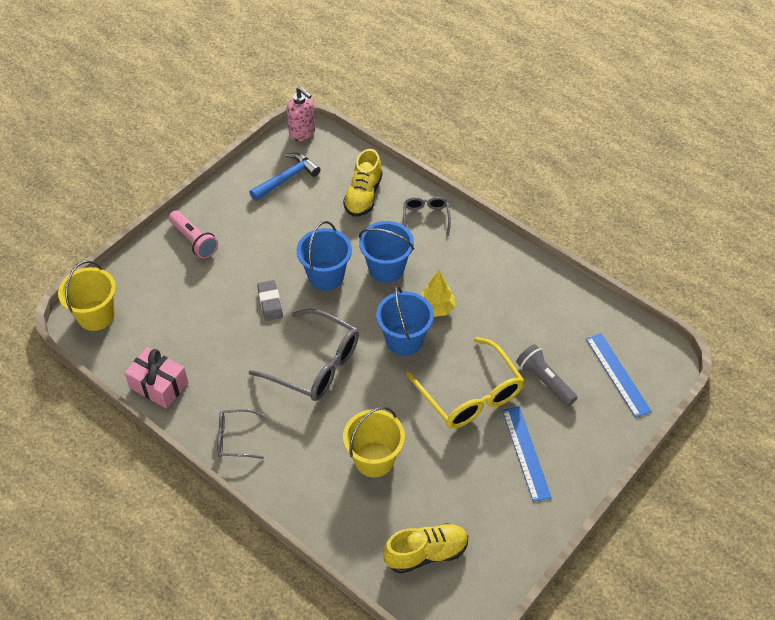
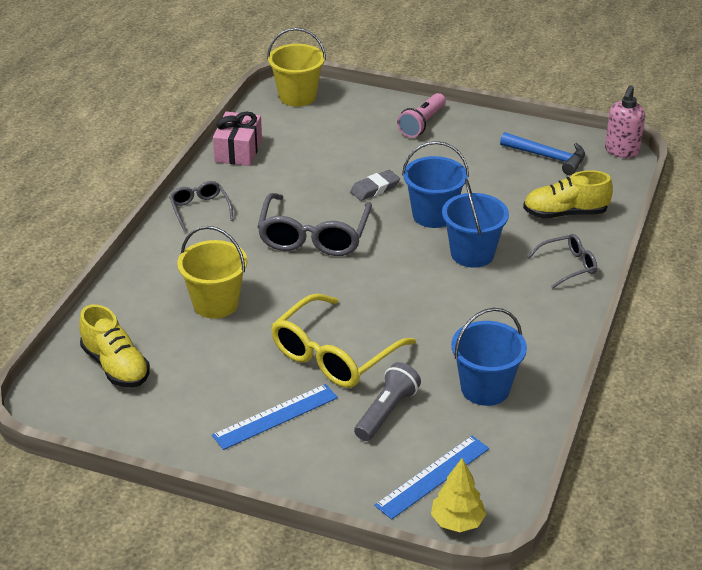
camera: 70 degrees right, 15 degrees down
blue bucket [376,286,434,356] -> blue bucket moved to [451,308,527,406]
yellow tree [421,270,455,317] -> yellow tree moved to [431,458,487,532]

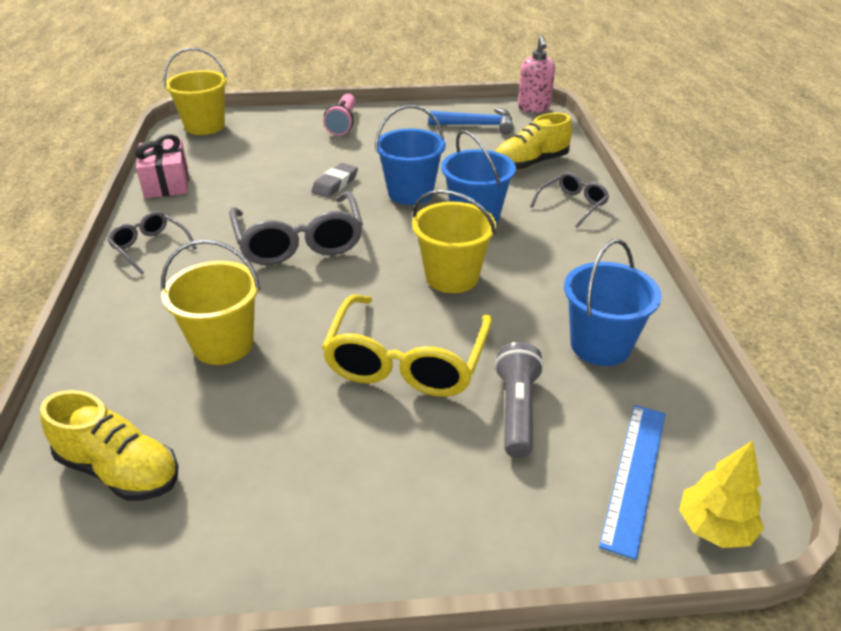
camera: 25 degrees left, 0 degrees up
blue ruler [212,384,338,450] -> none
none -> yellow bucket [412,190,496,293]

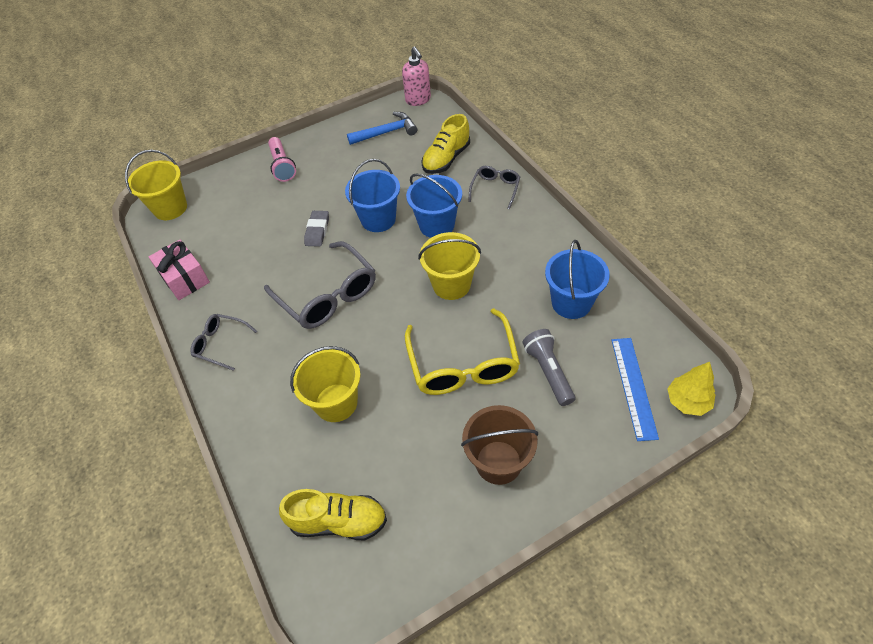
camera: 20 degrees left, 15 degrees up
none -> brown bucket [461,405,538,485]

